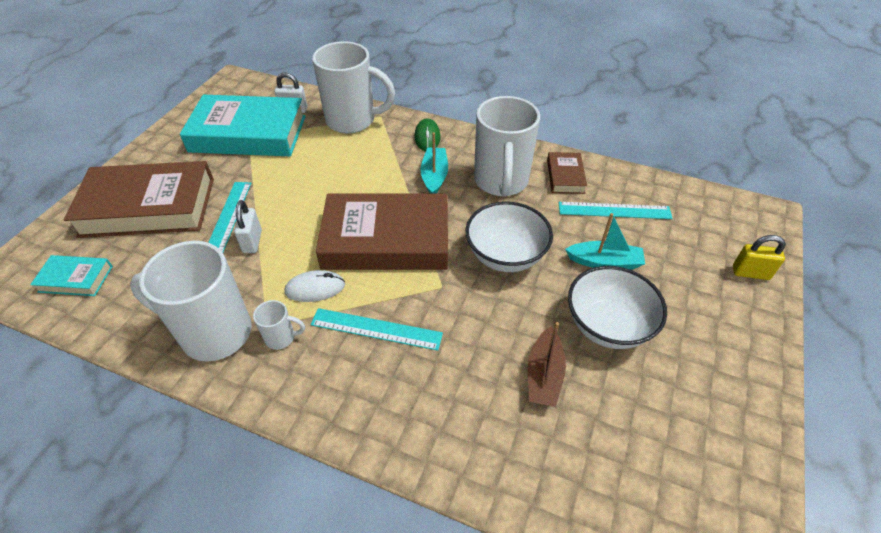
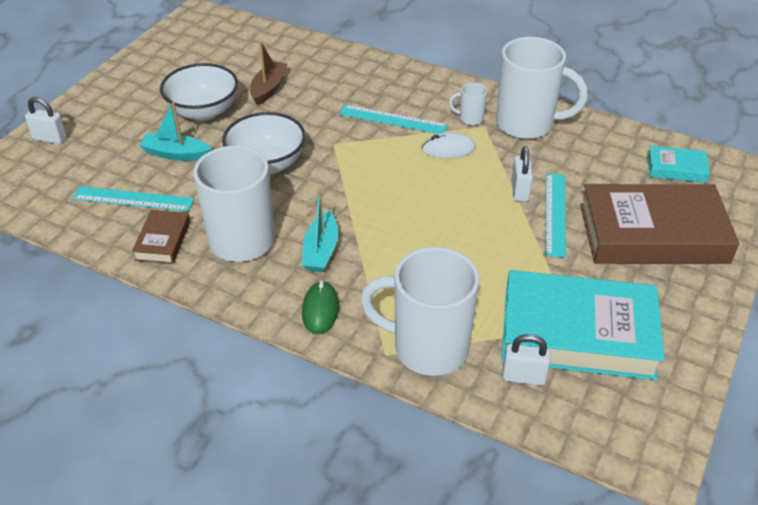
camera: 175 degrees left, 5 degrees down
brown book [316,194,448,270] -> none
yellow padlock [733,235,786,280] -> white padlock [25,97,67,144]

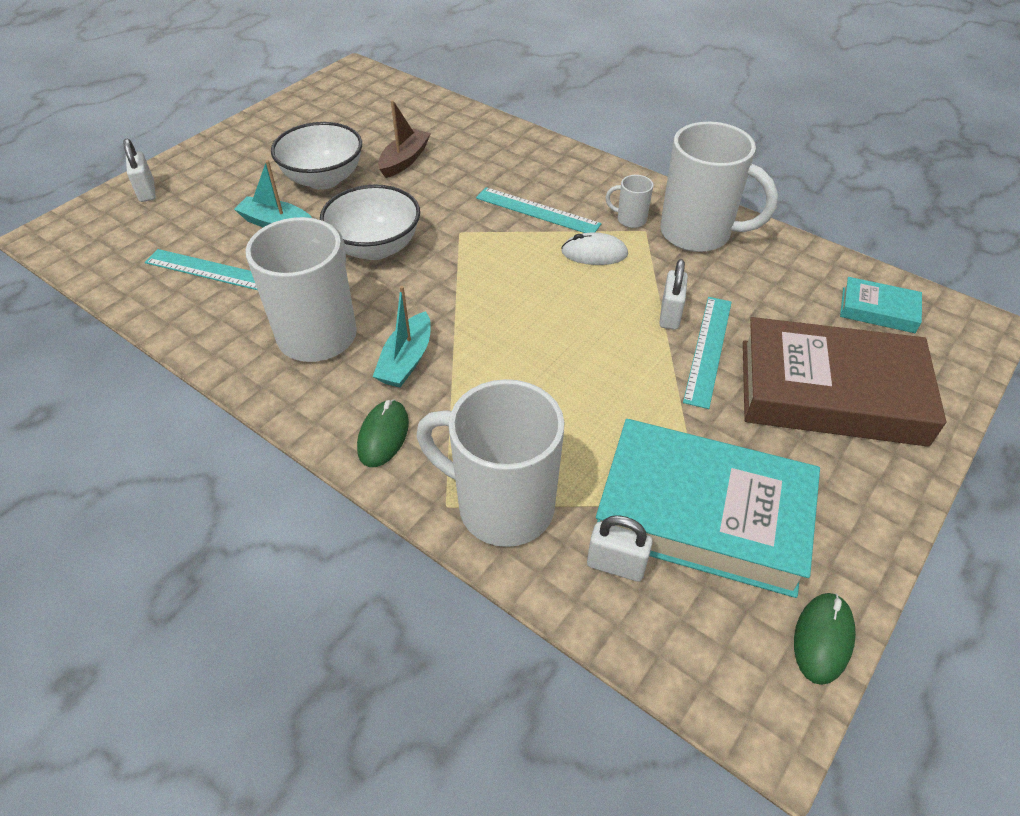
camera: 10 degrees right, 5 degrees up
white padlock [25,97,67,144] -> white padlock turned 45 degrees clockwise [123,139,156,202]
brown book [132,210,190,264] -> none
none -> green mouse [794,593,856,685]

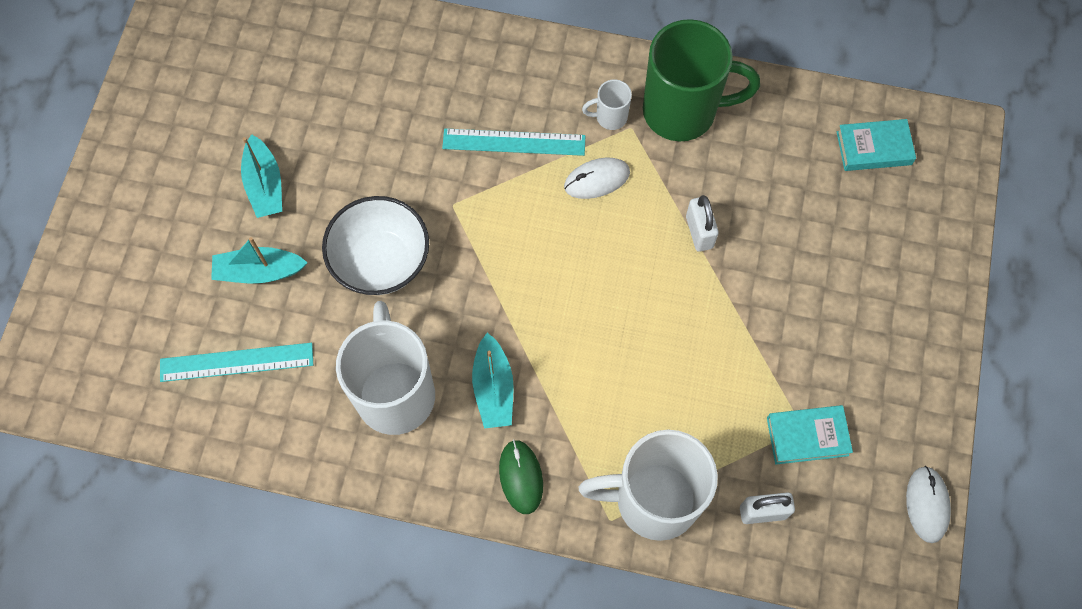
camera: 25 degrees left, 20 degrees up
white padlock [123,139,156,202] -> none
white bowl [271,122,362,190] -> turquoise boat [241,134,282,218]
brown boat [378,100,431,178] -> none
turquoise book [596,419,820,598] -> turquoise book [767,405,853,464], size x0.45
white mug [660,122,778,252] -> green mug [643,19,760,141]
turquoise ruler [683,297,732,409] -> none
brown book [743,317,946,447] -> none
green mouse [794,593,856,685] -> white mouse [906,466,951,543]

